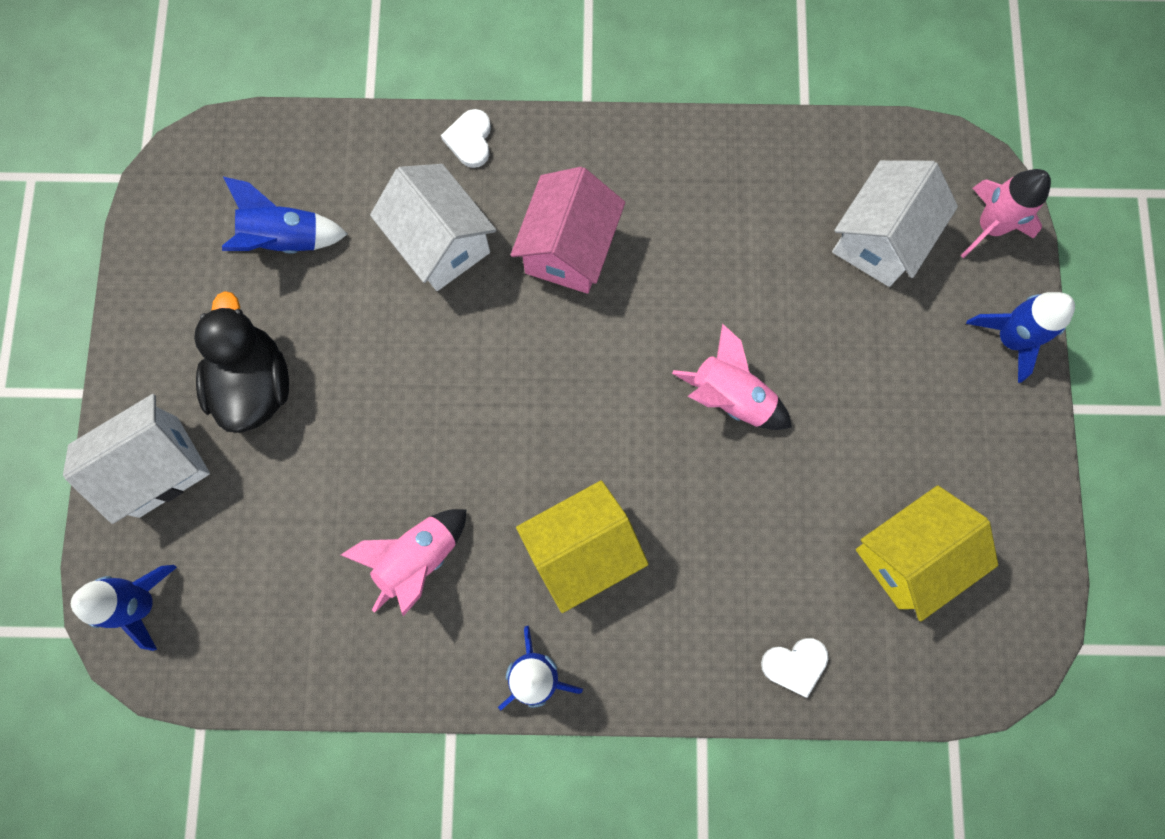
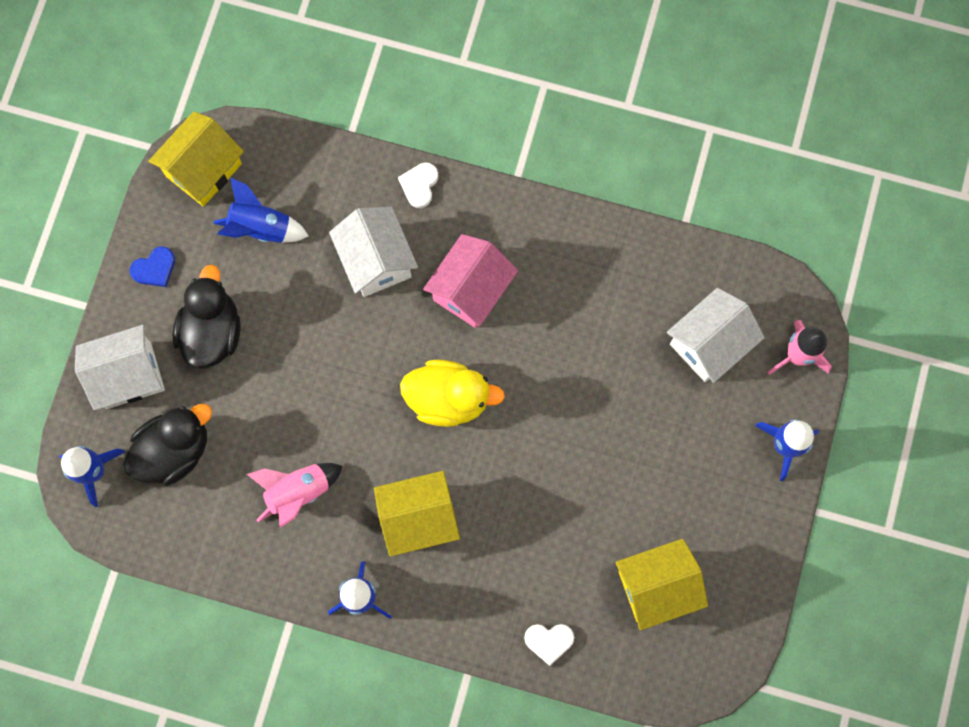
camera: 15 degrees right, 0 degrees up
pink rocket [672,323,792,430] -> none
none -> black duck [123,404,212,486]
none -> blue heart [130,246,175,287]
none -> yellow house [149,112,244,207]
none -> yellow duck [400,359,505,427]

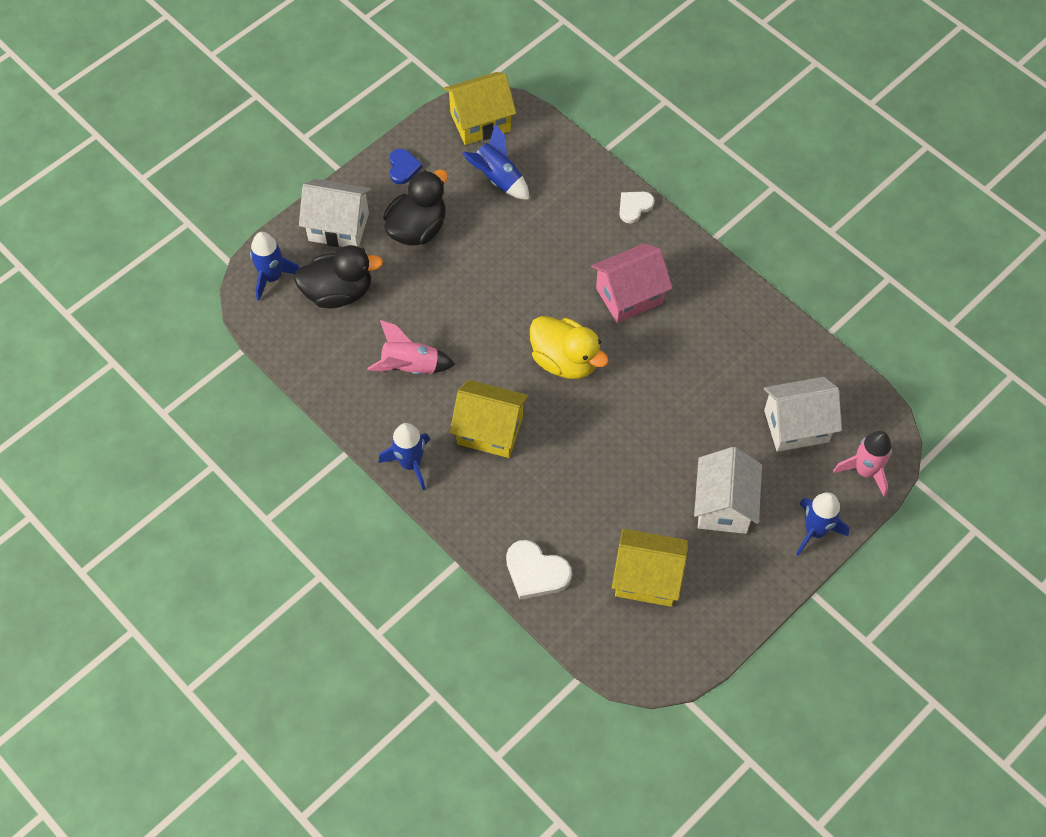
camera: 30 degrees right, 15 degrees down
blue heart [130,246,175,287] -> blue heart turned 90 degrees counterclockwise [390,148,422,184]
white house [329,207,418,297] -> white house moved to [694,447,762,534]
white heart [524,624,574,666] -> white heart [506,540,572,600], size x1.53

